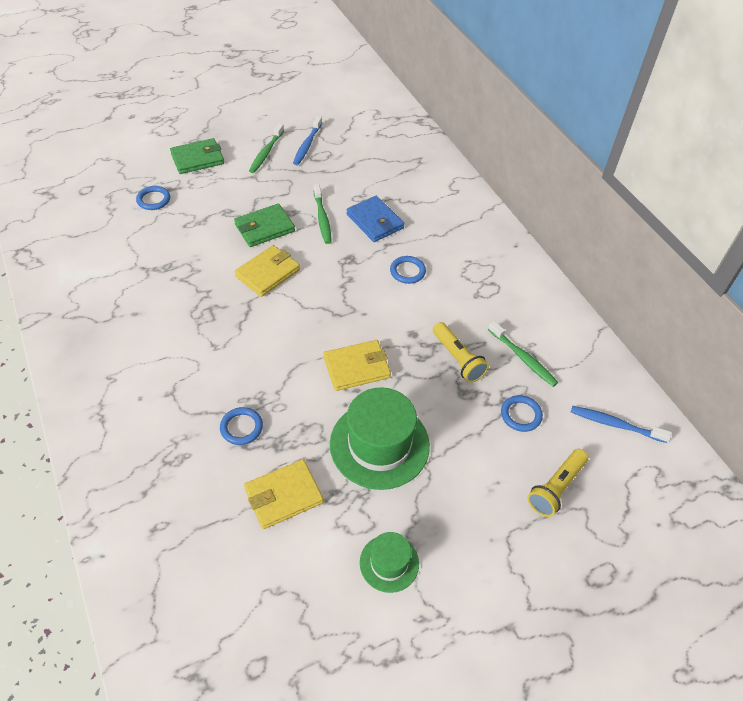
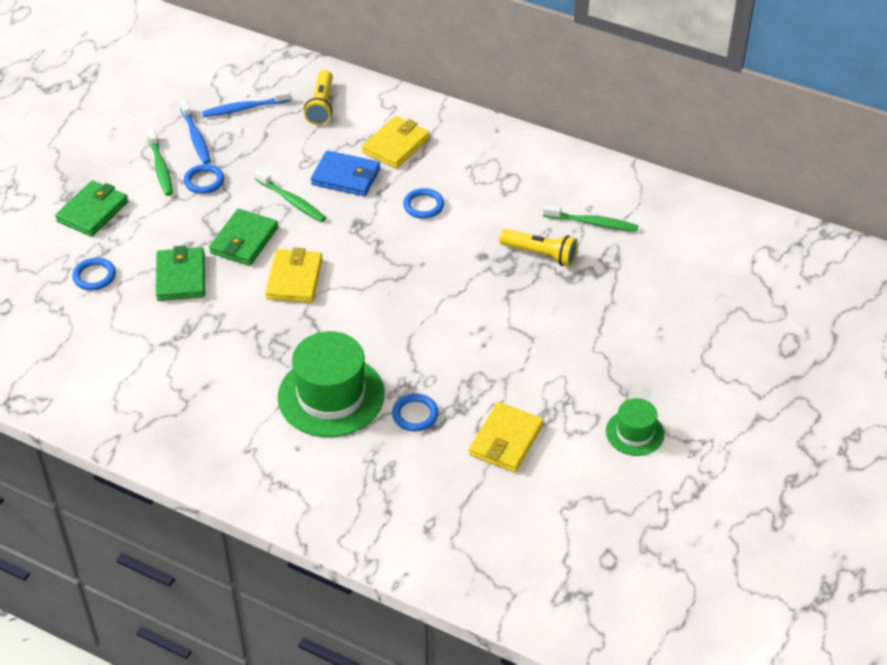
camera: 35 degrees left, 5 degrees down
yellow wallet [323,340,391,391] -> yellow wallet moved to [362,116,430,169]
green hat [330,387,430,490] -> green hat moved to [278,331,385,437]
blue ring [501,395,543,432] -> blue ring moved to [184,164,224,194]
yellow flashlight [527,449,588,517] -> yellow flashlight moved to [304,70,333,125]
blue toothbrush [571,406,672,443] -> blue toothbrush moved to [202,89,291,117]
none -> green wallet [156,246,205,301]

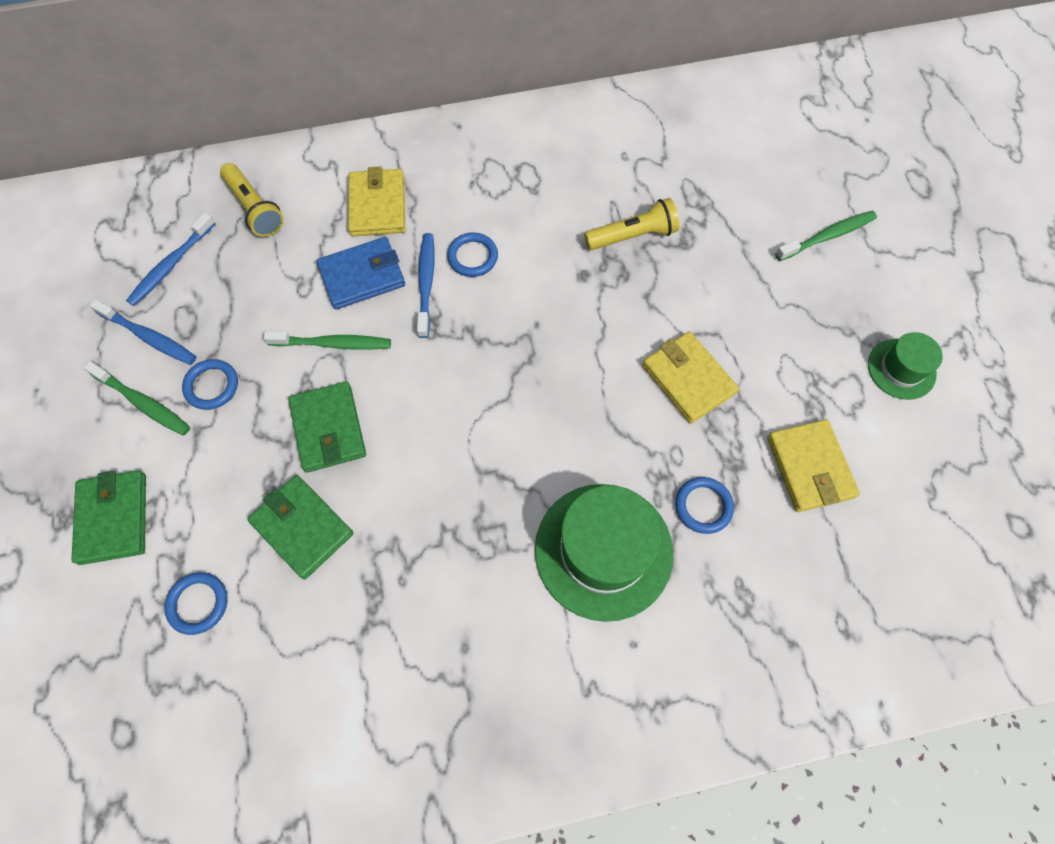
camera: 40 degrees left, 20 degrees up
yellow wallet [265,247,323,303] -> yellow wallet moved to [643,331,739,424]
green toothbrush [543,204,639,232] -> green toothbrush moved to [775,211,877,261]
none -> blue toothbrush [417,233,435,338]

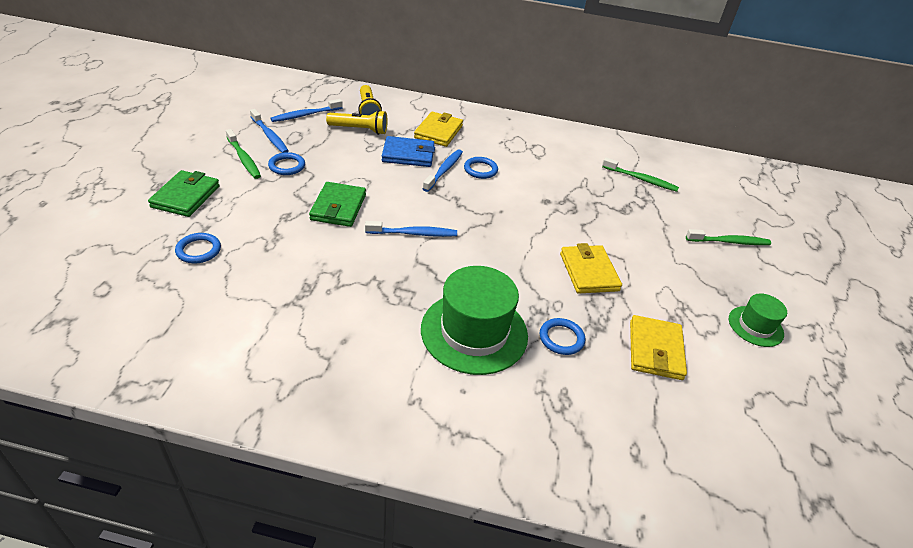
camera: 20 degrees right, 25 degrees down
green wallet [247,475,354,579] -> none
green toothbrush [264,331,391,350] -> green toothbrush moved to [602,157,679,192]
yellow flashlight [584,198,679,250] -> yellow flashlight moved to [326,110,387,135]
none -> blue toothbrush [365,221,457,237]

